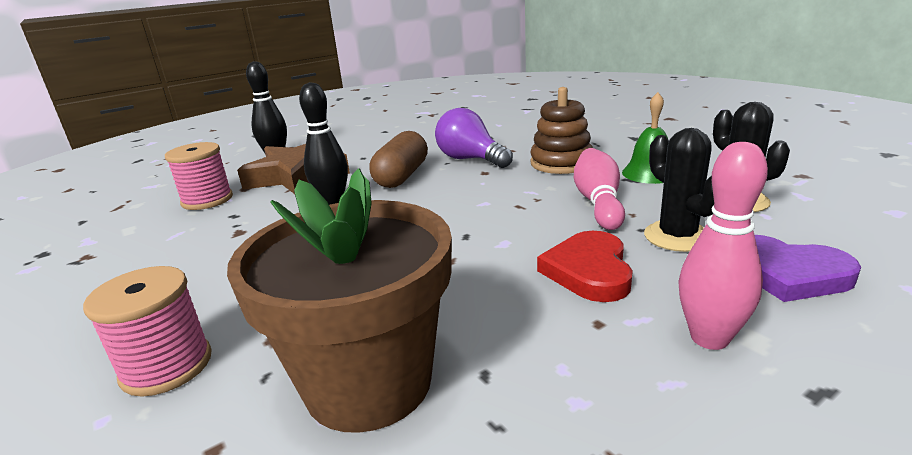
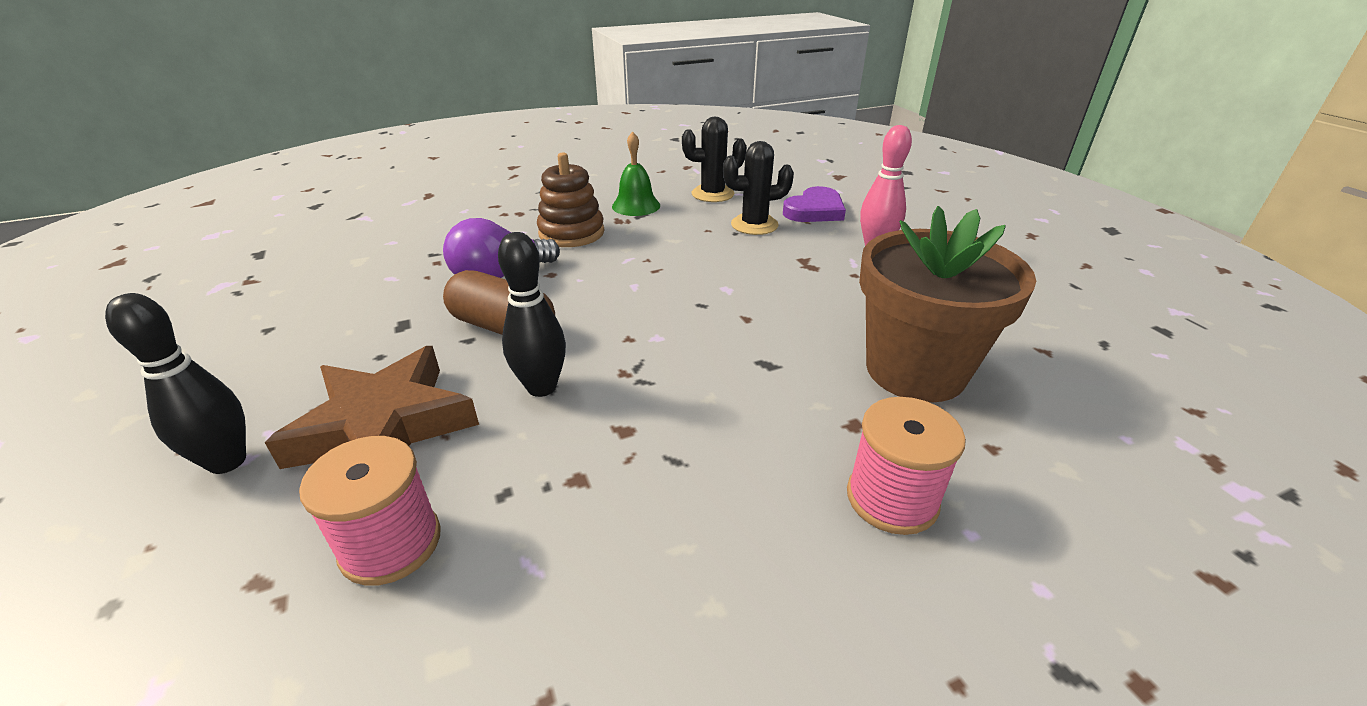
camera: 80 degrees left, 10 degrees up
red heart [537,231,633,302] -> none
pink bowling pin [574,148,625,230] -> none

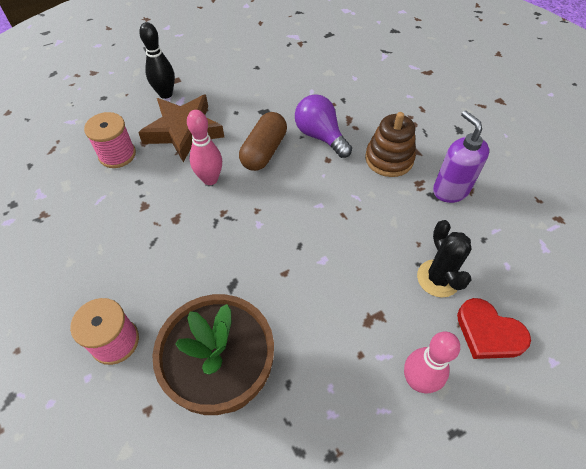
camera: 85 degrees right, 20 degrees up
black bowling pin [498,232,566,397] -> pink bowling pin [187,110,222,185]
green bell [612,131,660,216] -> purple soap dispenser [433,110,489,203]
black cactus [682,117,747,202] -> none
purple heart [783,186,846,222] -> red heart [457,298,531,359]

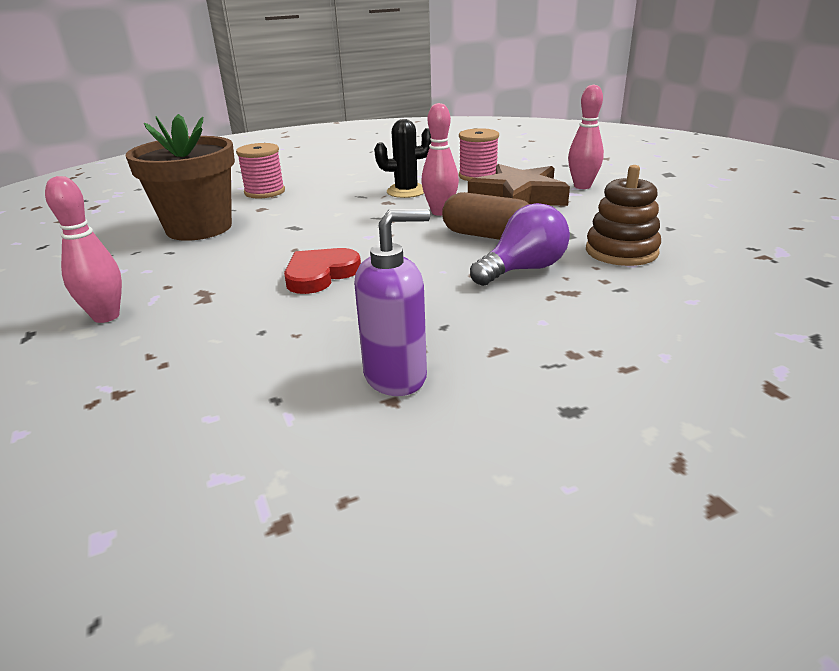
camera: 95 degrees right, 25 degrees down
black bowling pin [139,22,175,99] -> pink bowling pin [568,84,604,189]
brown stacking toy [365,112,416,177] -> brown stacking toy moved to [586,165,661,266]
black cactus [417,220,472,297] -> black cactus moved to [374,119,431,198]
red heart [457,298,531,359] -> red heart moved to [284,248,361,294]

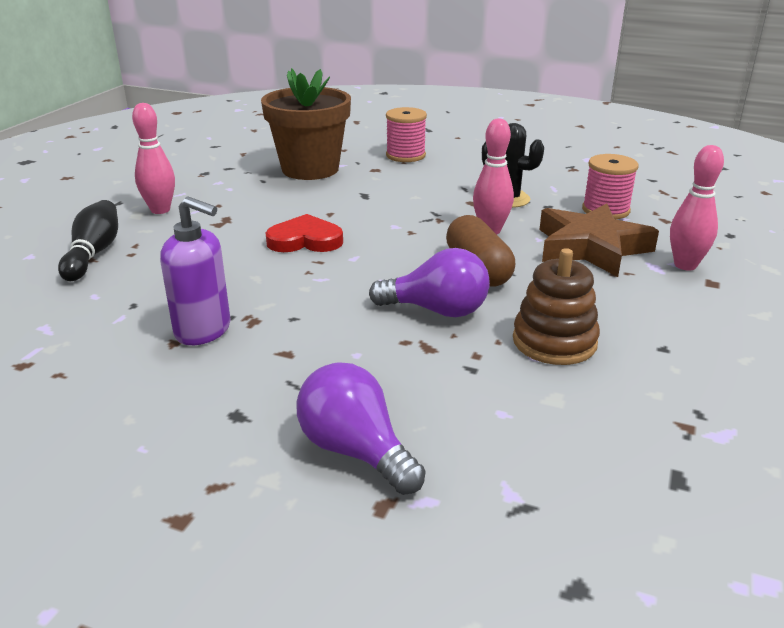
camera: 45 degrees right, 0 degrees up
none -> black bowling pin [58,200,118,281]
none -> purple light bulb [296,362,426,495]

